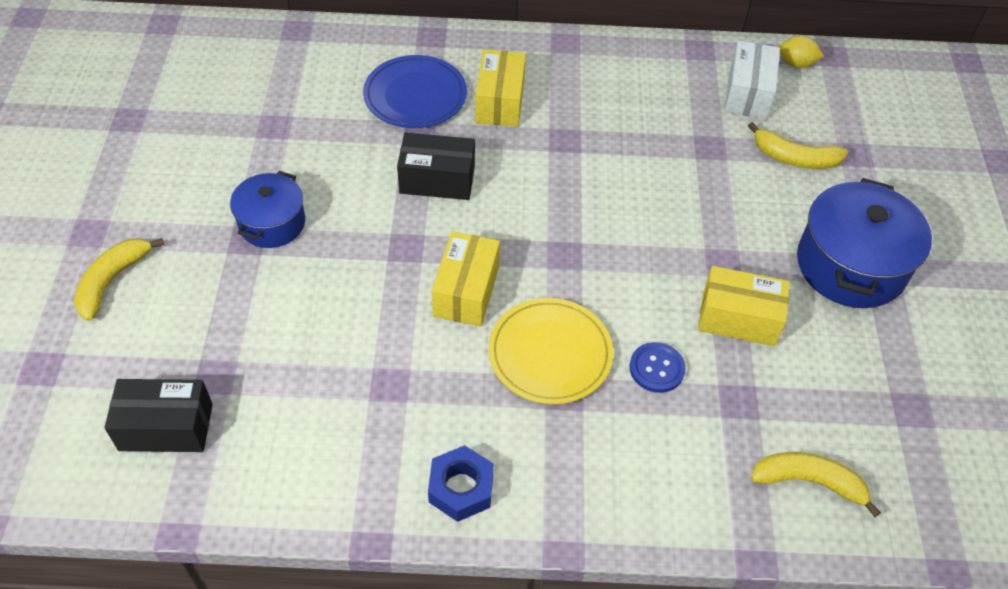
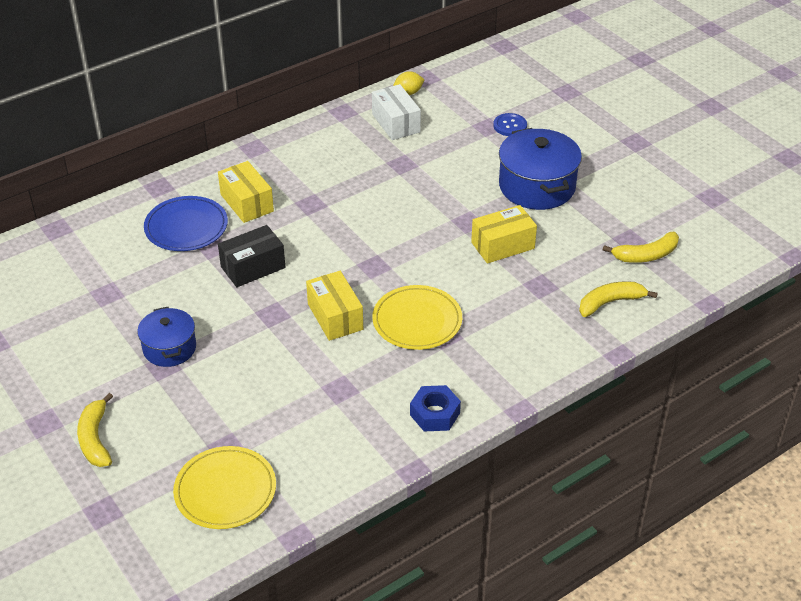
camera: 35 degrees left, 10 degrees down
black box [104,379,213,452] -> yellow plate [173,446,276,529]
blue button [630,342,686,393] -> blue button moved to [493,113,527,136]
yellow banana [748,122,848,169] -> yellow banana moved to [602,232,679,263]

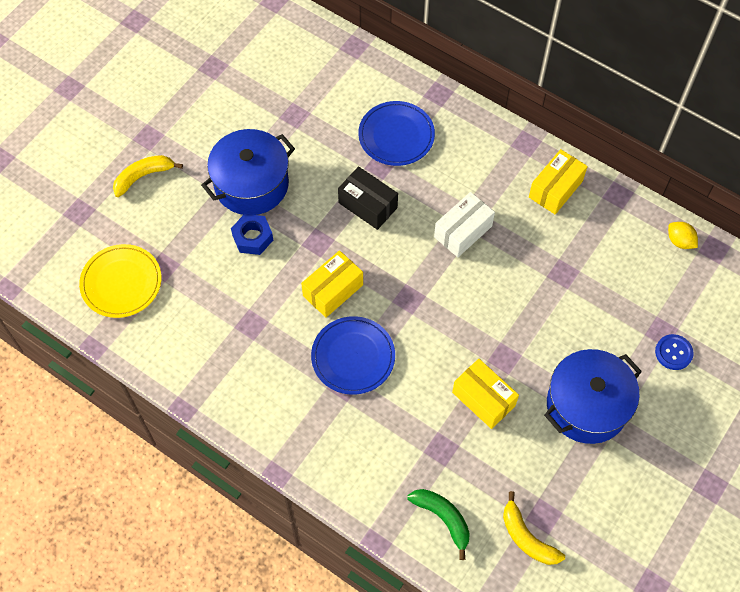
camera: 70 degrees right, 20 degrees up
blue pot [137,307,196,367] -> blue pot [201,129,295,215], size x1.65
yellow box [218,161,274,223] -> yellow box moved to [529,149,588,214]
white box [372,84,421,140] -> white box moved to [434,192,495,257]
yellow plate [372,285,462,350] -> blue plate [311,316,395,395]
blue nut [410,385,461,431] -> blue nut moved to [231,214,273,255]
yellow banana [579,281,658,317] -> green banana [407,489,470,560]

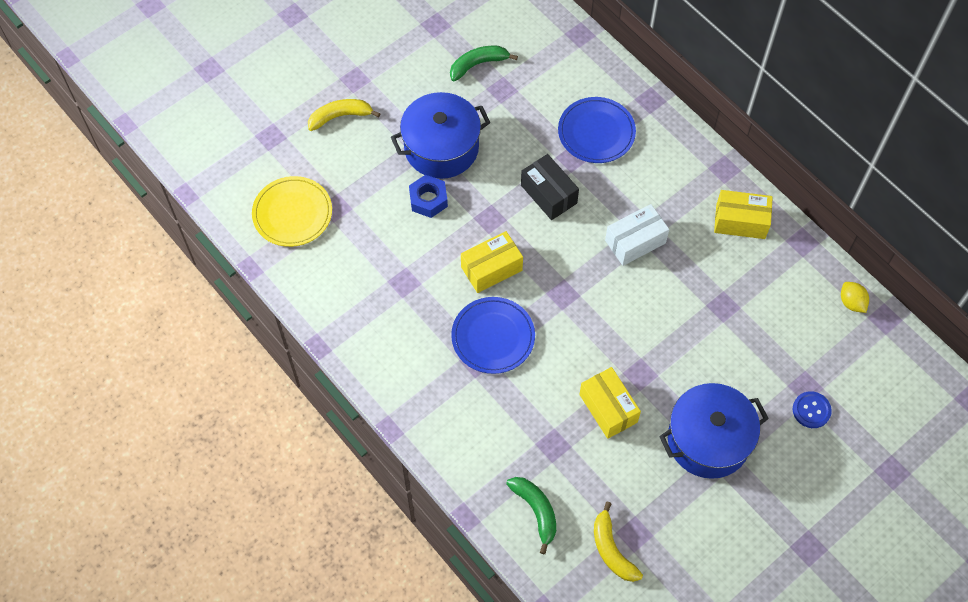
camera: 15 degrees right, 0 degrees up
yellow box [529,149,588,214] -> yellow box turned 45 degrees clockwise [714,190,773,239]
none -> green banana [450,46,518,82]

